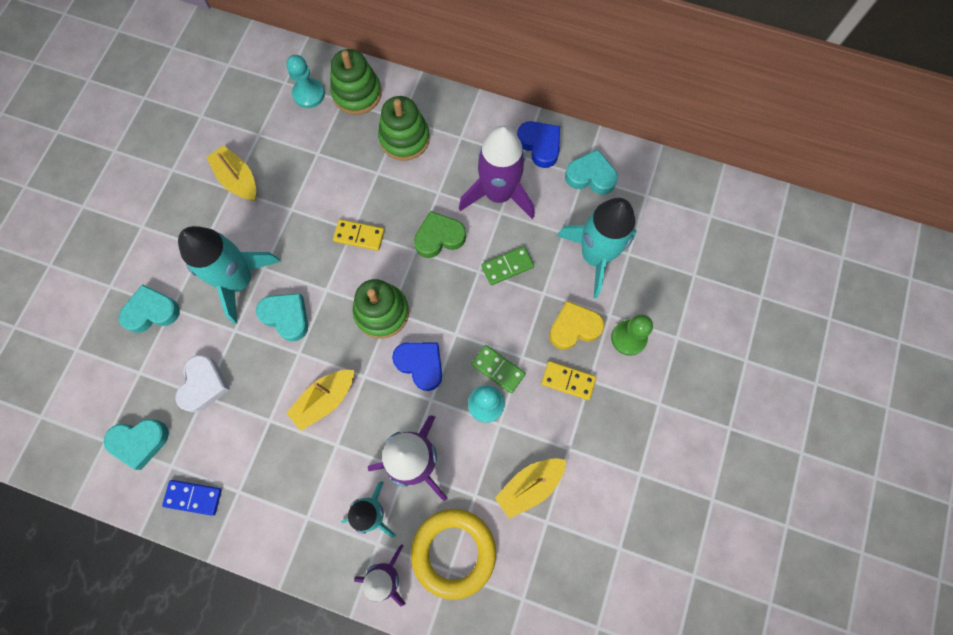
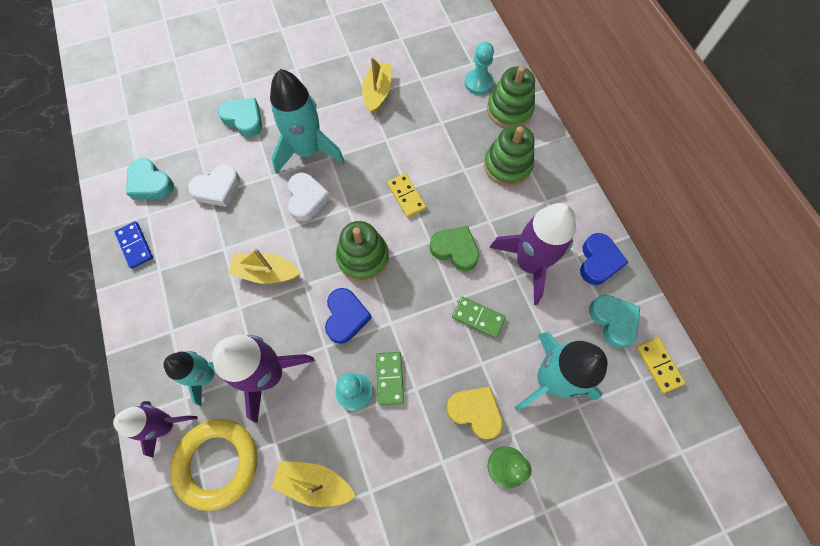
camera: 50 degrees right, 5 degrees down
turquoise heart [256,293,308,341] -> white heart [288,173,330,222]
yellow domino [541,361,596,400] -> yellow domino moved to [636,337,685,393]

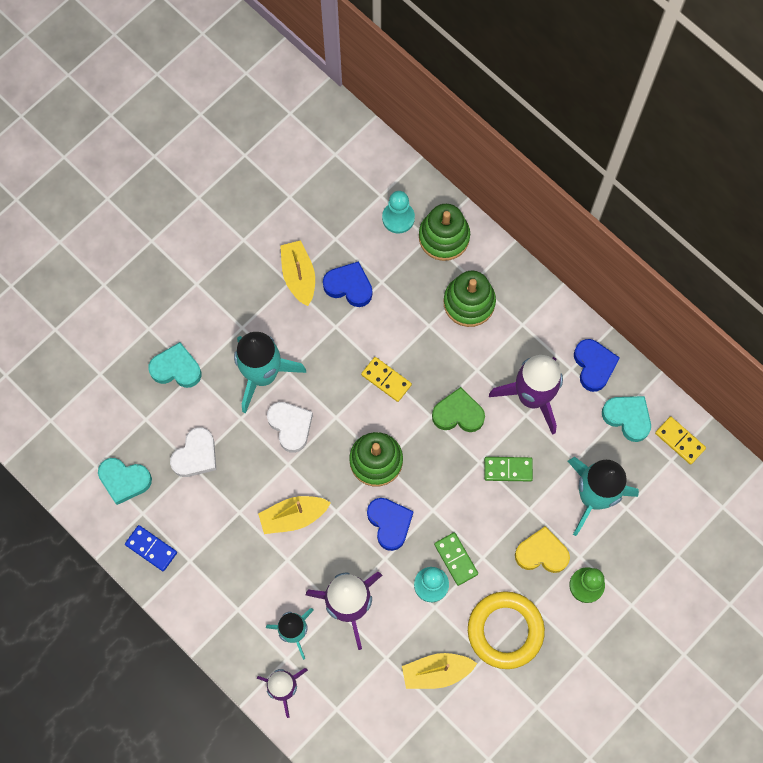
camera: 25 degrees left, 5 degrees up
yellow ring [170,419,257,511] -> yellow ring moved to [468,591,545,669]
none -> blue heart [323,261,372,307]

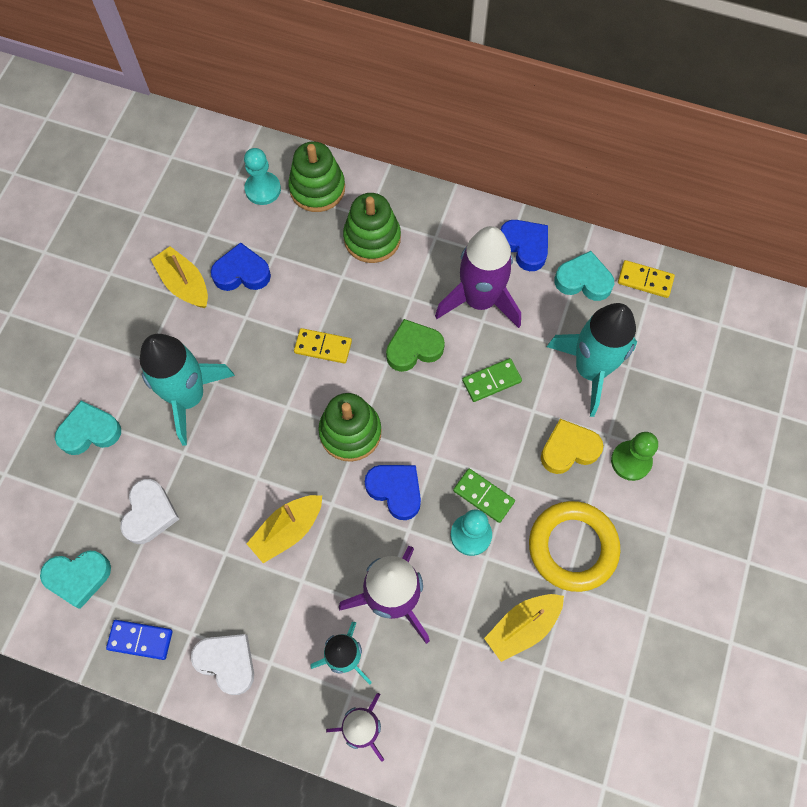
camera: 25 degrees left, 5 degrees down
white heart [267,402,313,453] -> white heart moved to [191,634,254,695]

